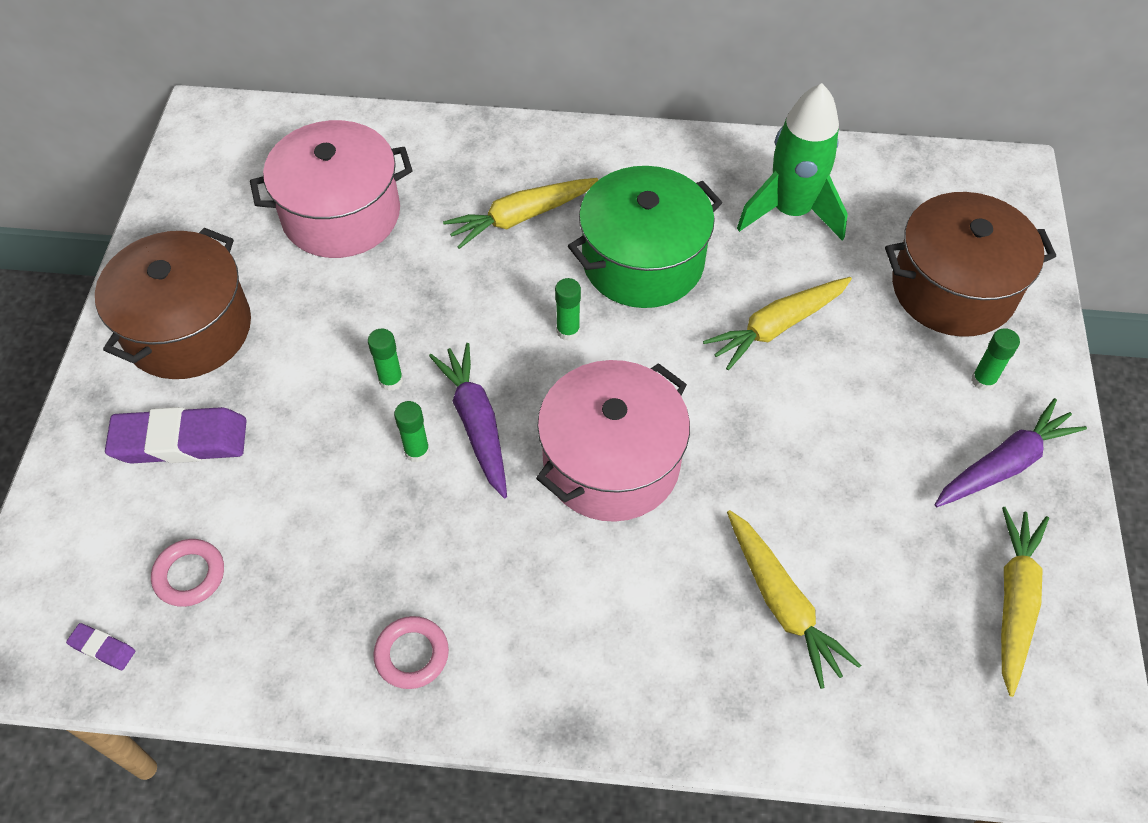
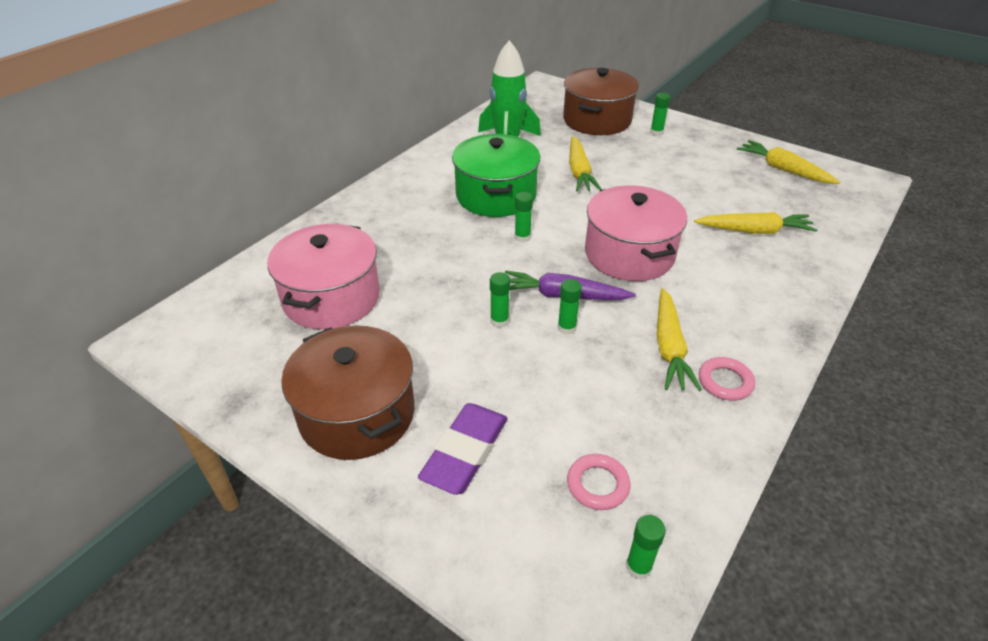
camera: 60 degrees left, 15 degrees down
purple eraser [66,623,135,670] -> green glue stick [626,515,666,580]
yellow carrot [443,178,598,249] -> yellow carrot moved to [657,288,702,391]
purple carrot [934,398,1087,507] -> none

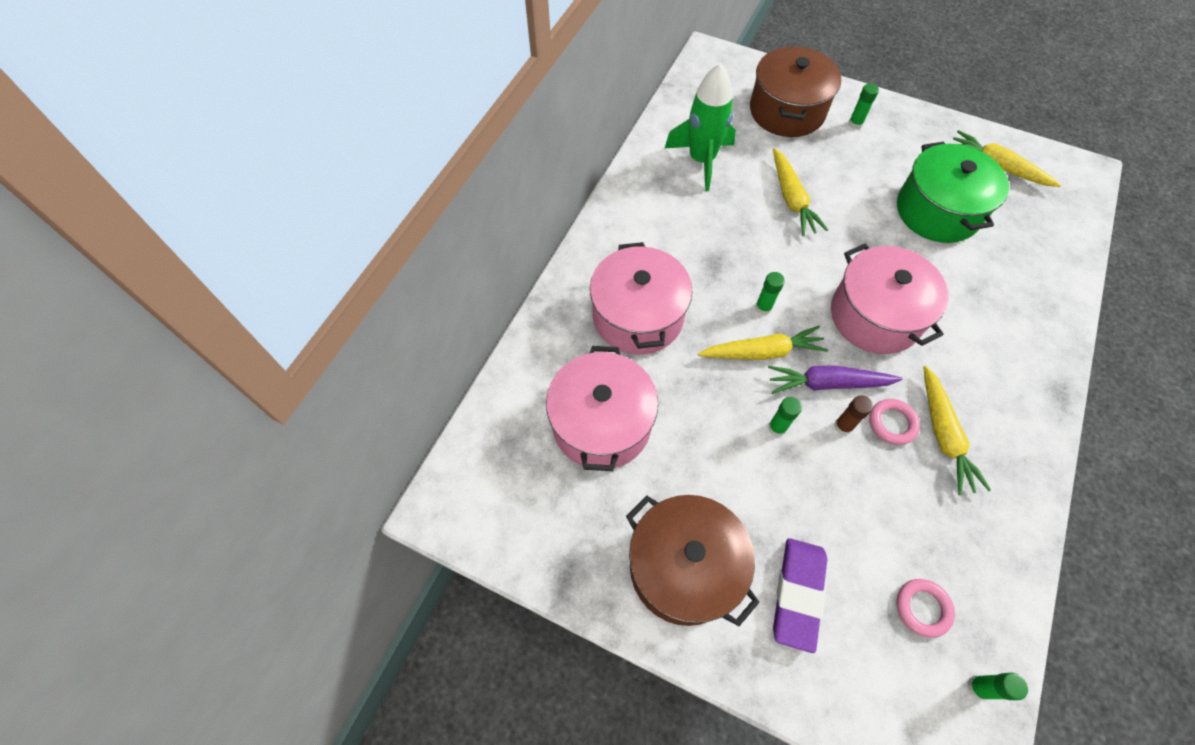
camera: 10 degrees left, 20 degrees up
green pot [452,134,540,217] -> green pot moved to [897,141,1009,243]
green glue stick [558,279,582,335] -> brown glue stick [834,396,873,435]
yellow carrot [694,212,817,234] -> yellow carrot moved to [698,326,828,360]
pink ring [699,357,755,401] -> pink ring moved to [869,399,920,445]
none -> pink pot [590,242,692,355]

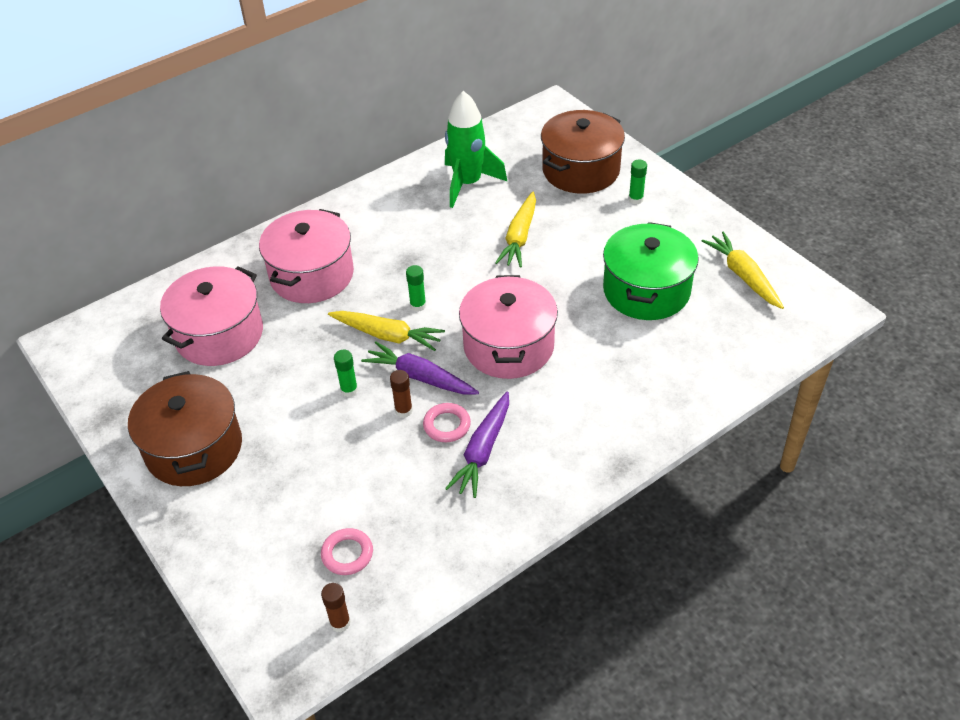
camera: 30 degrees right, 15 degrees down
purple eraser [773,538,827,653] -> none
yellow carrot [923,366,991,495] -> purple carrot [445,392,509,498]
green glue stick [967,673,1028,700] -> brown glue stick [321,583,351,632]

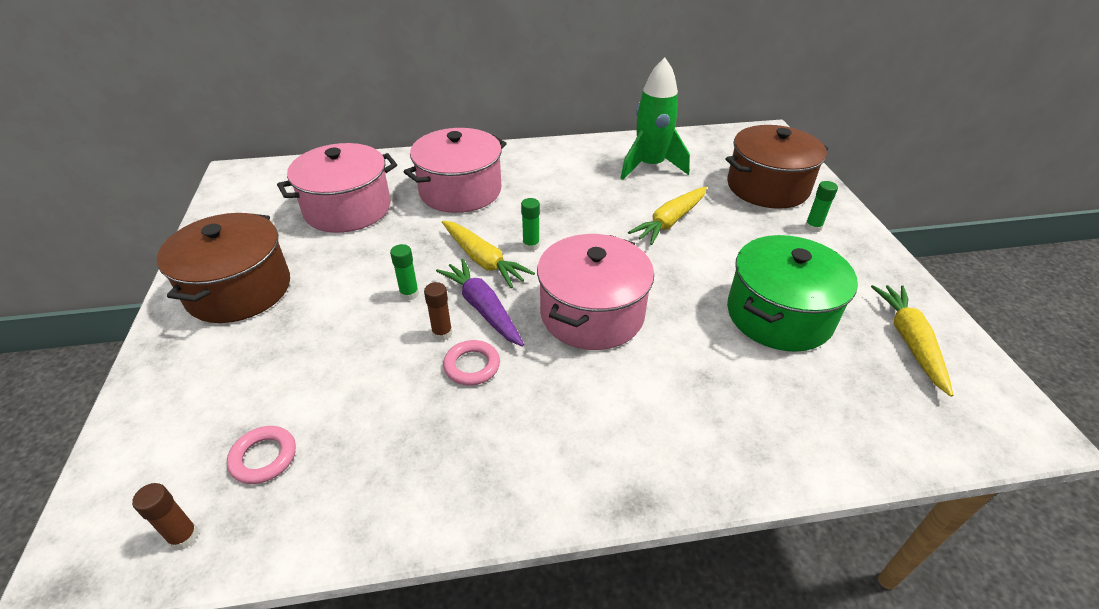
camera: 25 degrees right, 5 degrees down
purple carrot [445,392,509,498] -> none

